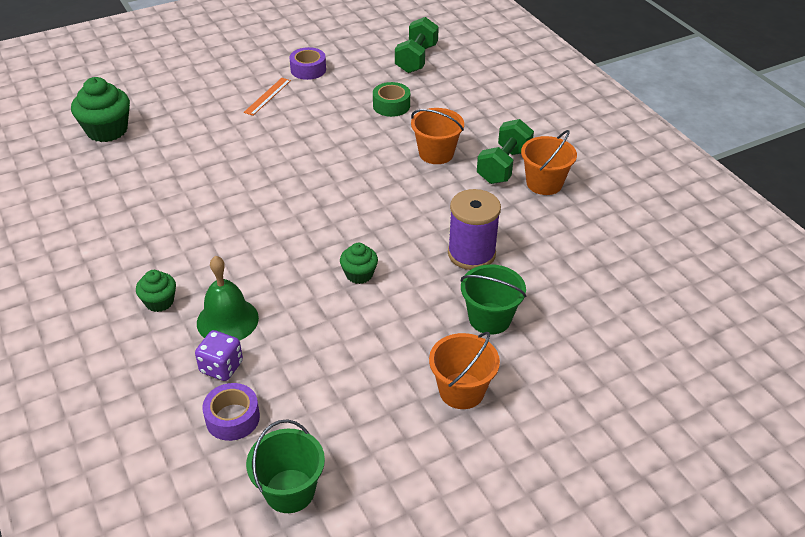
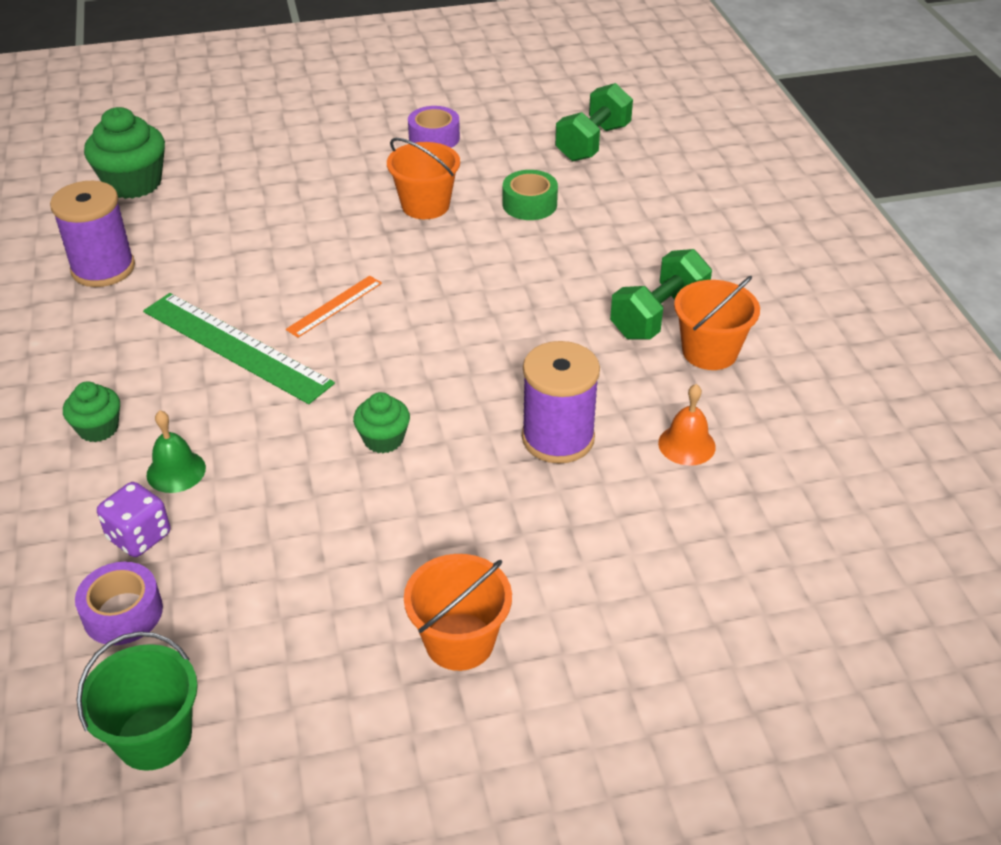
camera: 15 degrees right, 0 degrees up
green bell [197,256,259,341] -> green bell [146,410,206,493], size x0.66
orange ruler [244,78,291,116] -> orange ruler moved to [286,276,382,338]
orange bucket [411,108,464,164] -> orange bucket moved to [387,138,460,219]
green bucket [461,264,526,335] -> none
none -> purple spool [50,181,135,287]
none -> green ruler [143,293,335,404]
none -> orange bell [658,384,716,466]

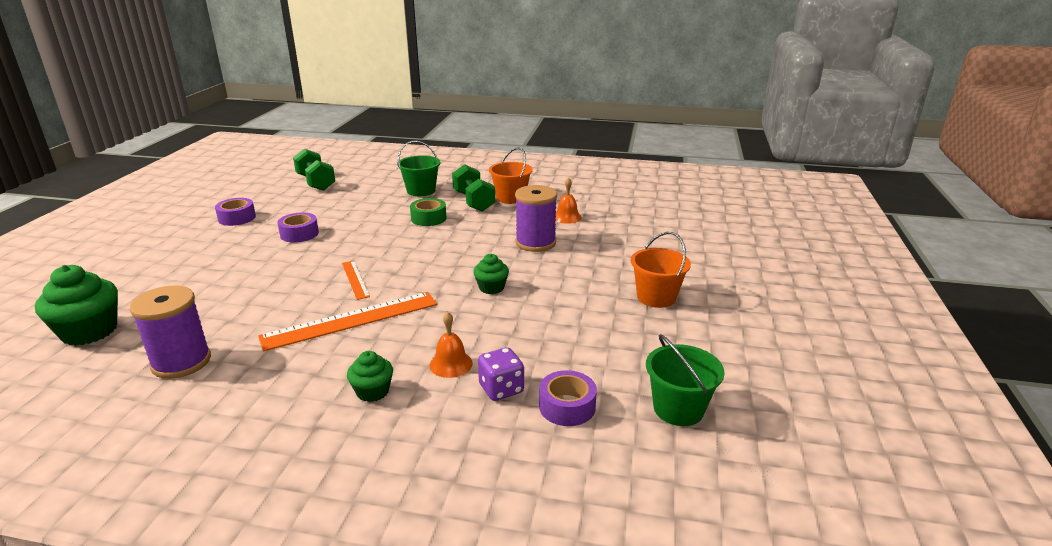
camera: 65 degrees left, 15 degrees down
green ruler [143,293,335,404] -> orange ruler [258,292,437,352]
green bell [146,410,206,493] -> orange bell [430,312,473,378]
orange bucket [387,138,460,219] -> purple tape [277,212,319,243]
green tape [503,170,558,220] -> green tape moved to [410,198,447,226]
none -> green bucket [397,140,440,196]

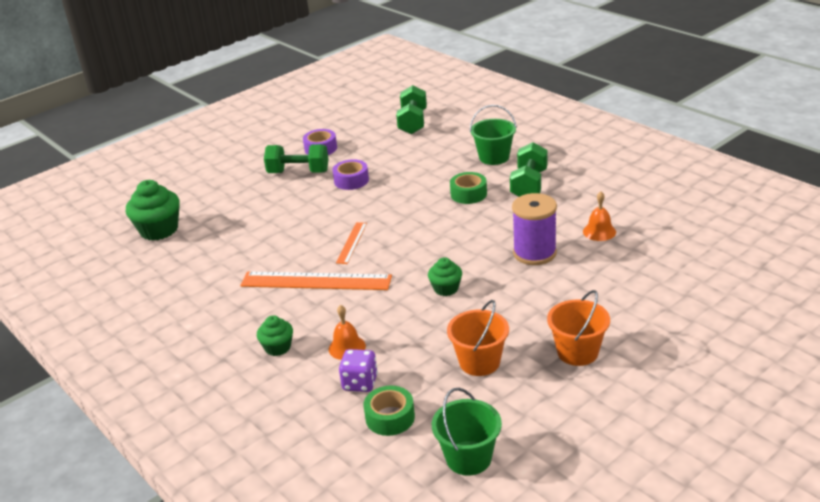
camera: 40 degrees right, 5 degrees up
purple spool [130,285,211,379] -> none
orange bucket [489,147,533,204] -> orange bucket moved to [447,300,509,376]
purple tape [539,370,597,426] -> green tape [364,386,415,436]
none -> green dumbbell [264,144,329,173]

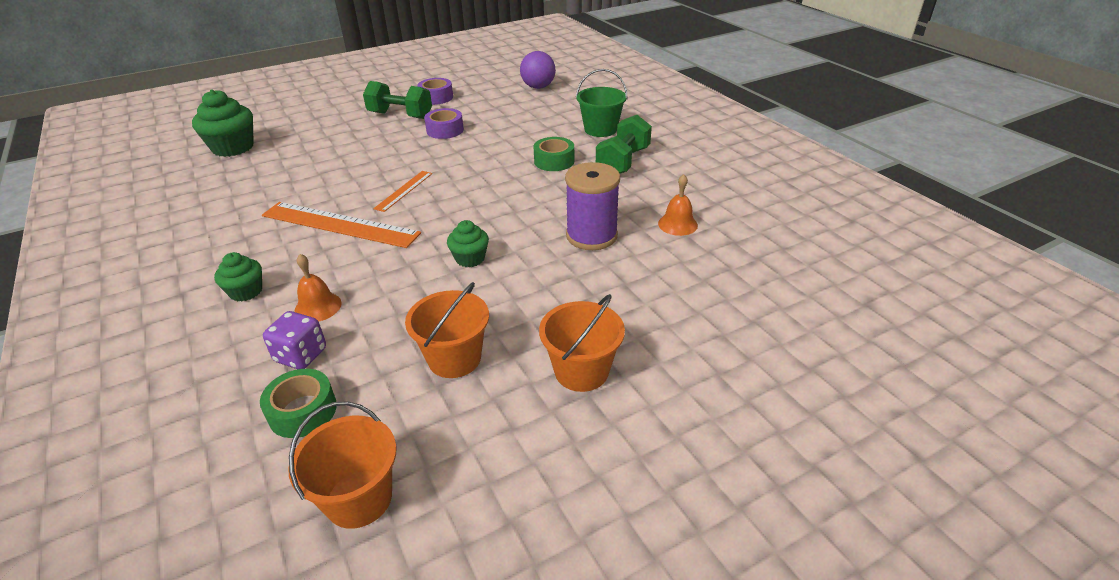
camera: 10 degrees right, 5 degrees up
green dumbbell [396,85,427,134] -> purple ball [520,51,556,89]
green bucket [432,388,502,476] -> orange bucket [288,401,397,529]

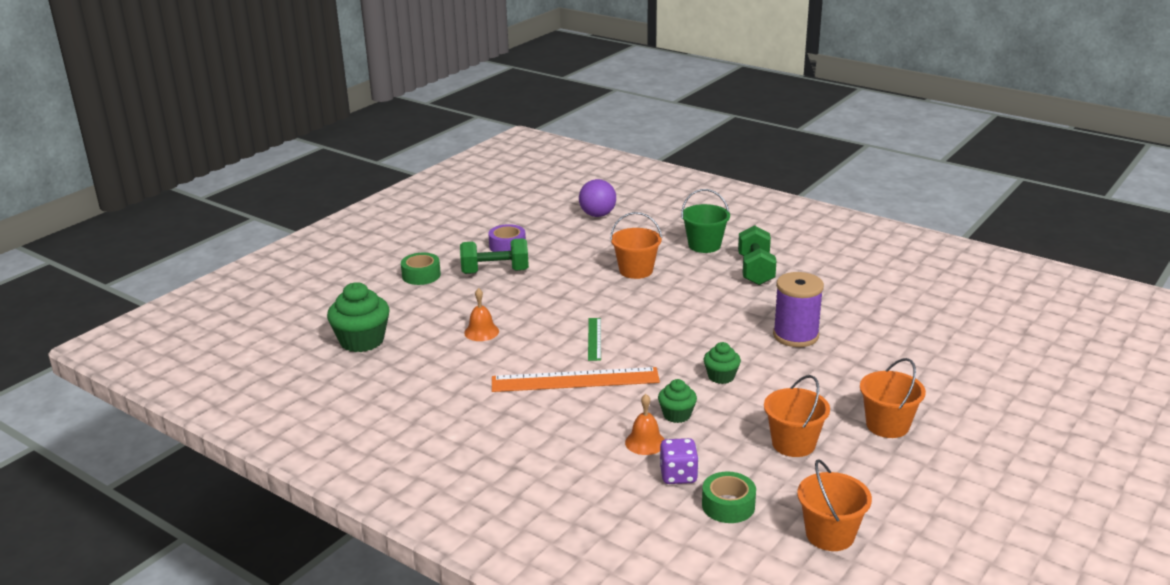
camera: 25 degrees left, 10 degrees down
green cupcake [214,252,262,302] -> green cupcake moved to [658,379,697,423]
orange ruler [373,171,432,212] -> green ruler [588,318,601,361]
purple tape [424,108,464,139] -> none
green tape [533,137,574,171] -> green tape moved to [401,253,441,285]
orange bell [658,174,698,236] -> orange bell moved to [464,288,499,341]
none -> orange bucket [610,212,662,279]

